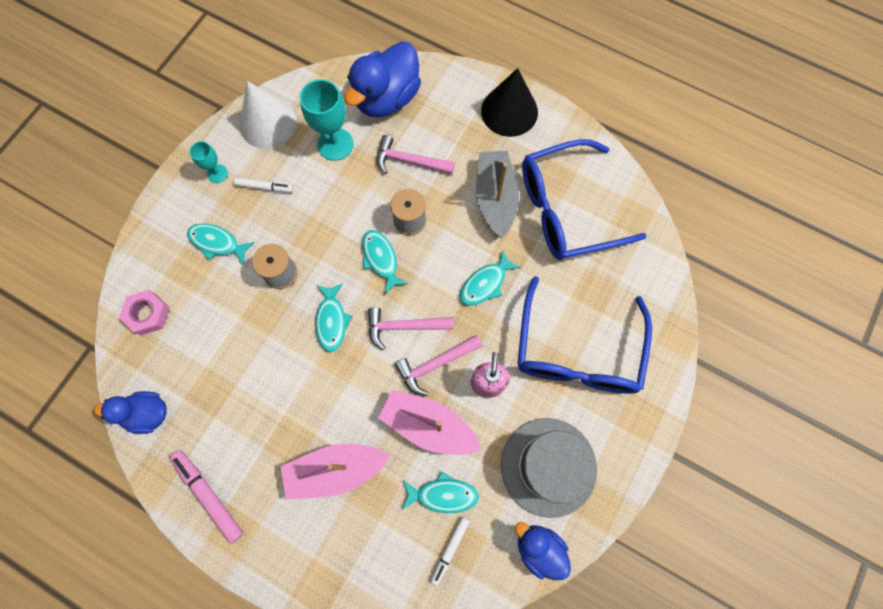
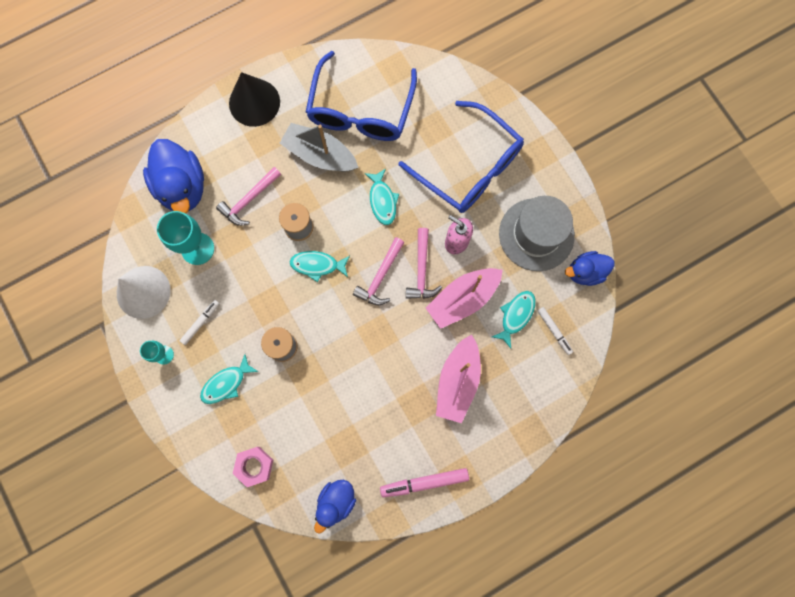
camera: 60 degrees left, 5 degrees up
turquoise fish [315,283,352,352] -> none

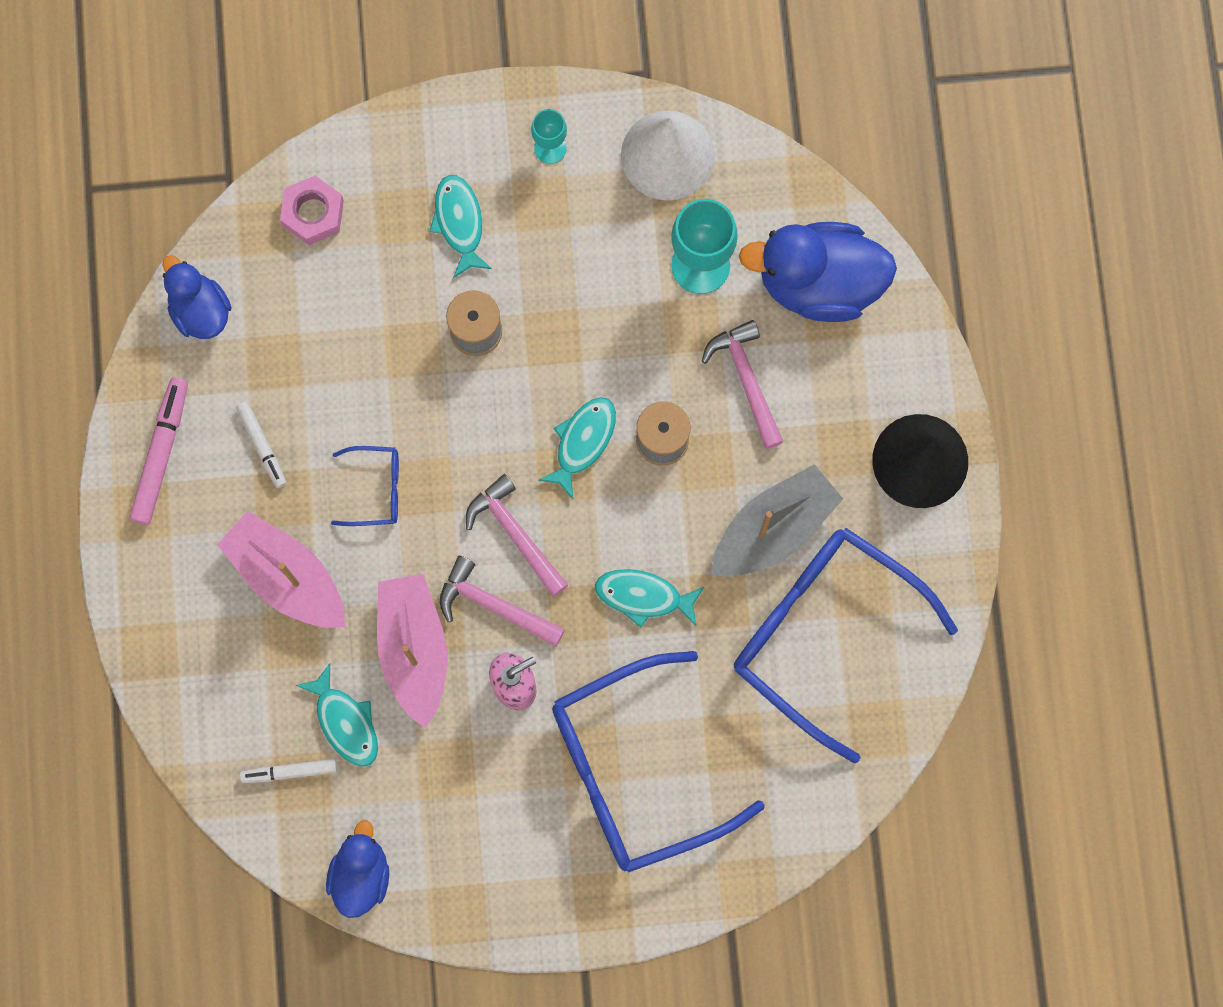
camera: 115 degrees right, 0 degrees up
white marker [180,300,220,345] -> white marker moved to [236,401,286,488]
grey hat [499,196,575,271] -> none
none -> blue glasses [331,446,399,526]

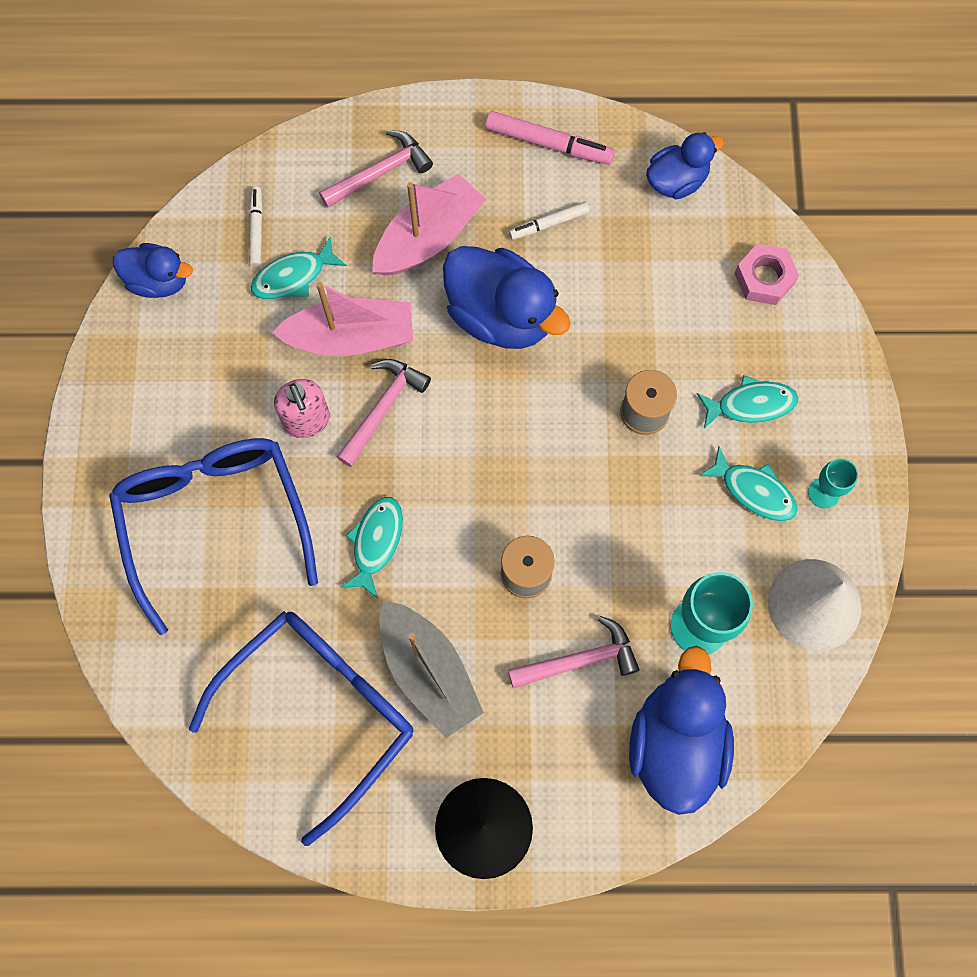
camera: 95 degrees right, 5 degrees down
blue glasses [331,446,399,526] -> blue duck [443,246,571,349]
pink hammer [466,474,568,597] -> pink hammer moved to [319,130,433,208]
turquoise fish [539,397,616,499] -> turquoise fish moved to [699,446,798,521]

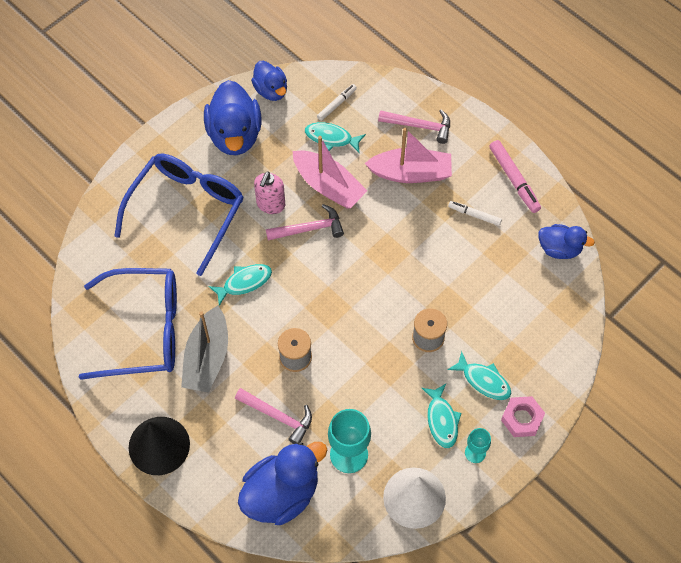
camera: 45 degrees right, 10 degrees down
blue duck [443,246,571,349] -> blue duck moved to [204,80,262,155]
pink nut [735,244,799,305] -> pink nut moved to [501,396,545,437]

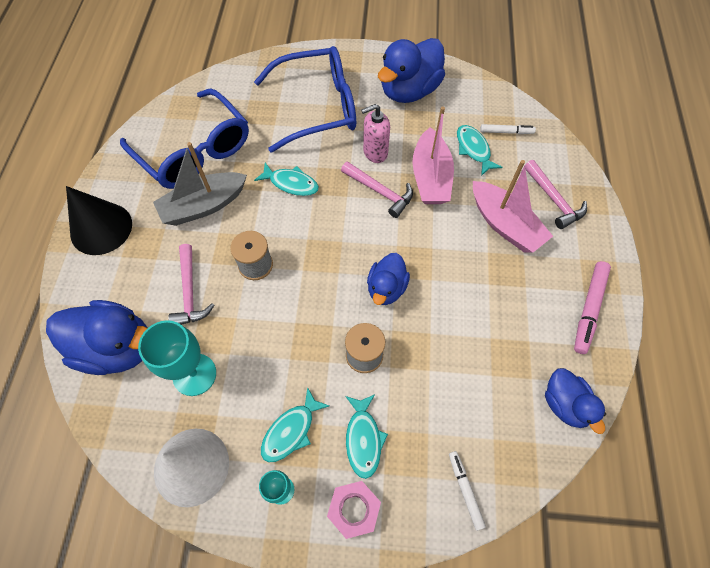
camera: 50 degrees right, 0 degrees up
blue duck [251,61,287,101] -> blue duck moved to [367,253,410,305]
white marker [448,201,502,226] -> white marker moved to [449,451,486,531]

